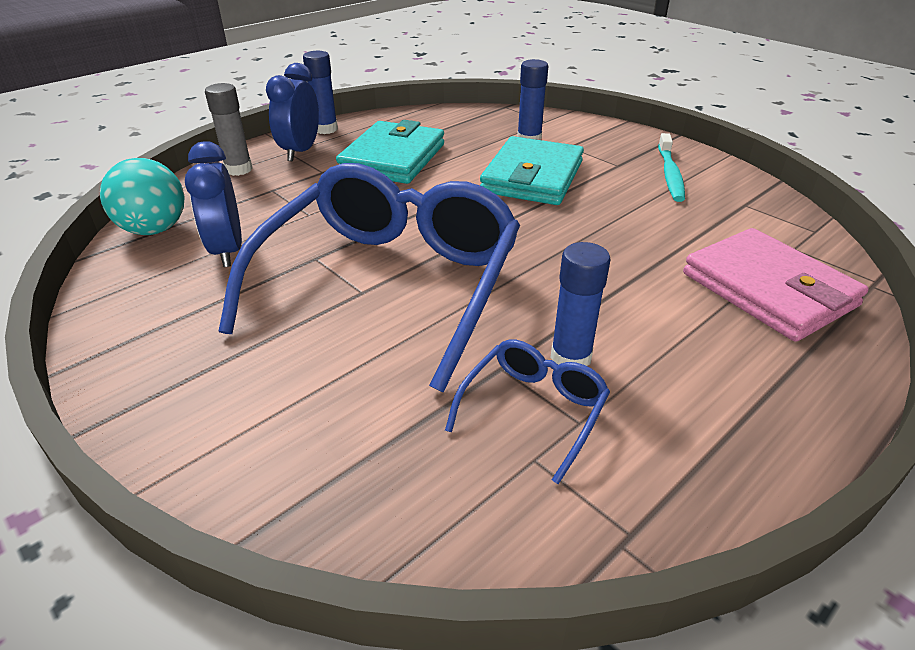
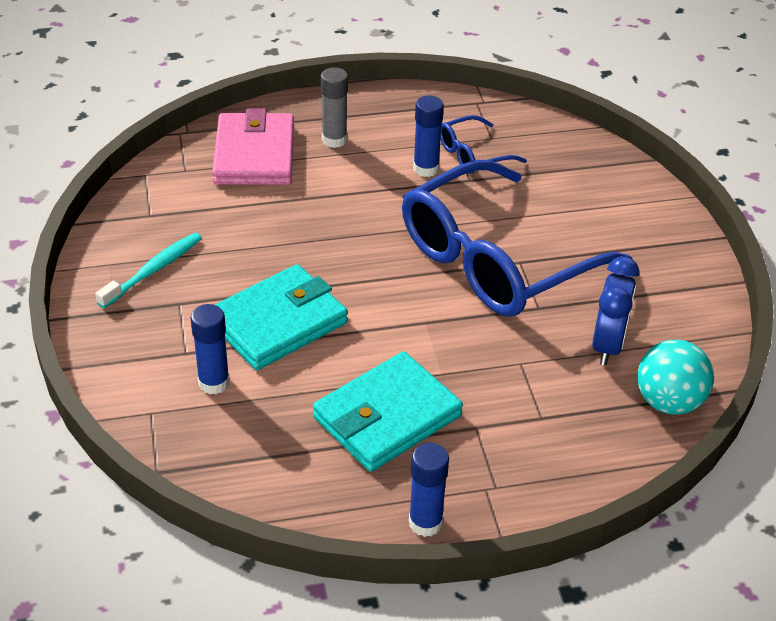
camera: 150 degrees left, 5 degrees up
grey glue stick [205,83,253,176] -> grey glue stick moved to [321,67,348,148]
blue clock [266,63,319,161] -> none

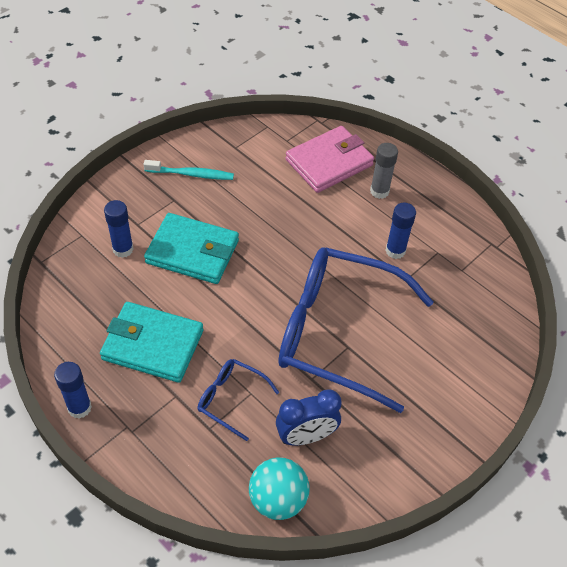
camera: 55 degrees right, 10 degrees up
blue glasses [440,115,527,174] -> blue glasses moved to [197,359,279,441]

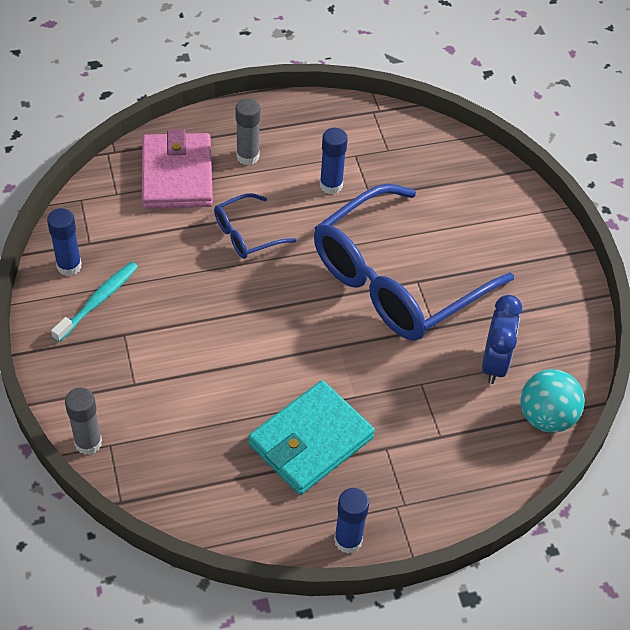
camera: 60 degrees left, 0 degrees up
blue glue stick [104,200,134,258] -> blue glue stick moved to [47,208,82,276]
turquoise wallet [144,213,239,284] -> none
blue glasses [197,359,279,441] -> blue glasses moved to [214,193,296,259]
none -> grey glue stick [65,388,102,455]

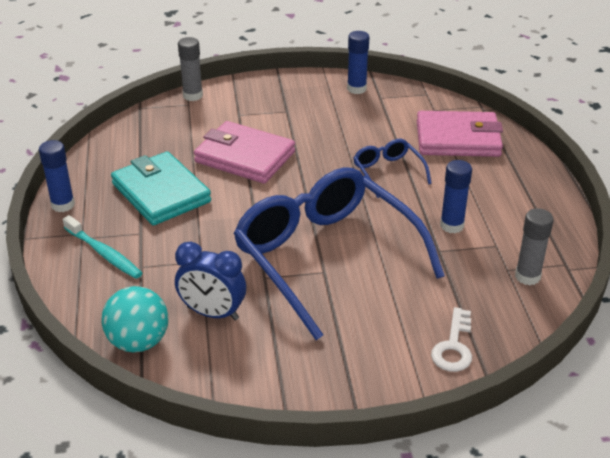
camera: 100 degrees right, 15 degrees down
turquoise toothbrush [51,262,138,342] -> turquoise toothbrush moved to [63,215,142,279]
grey glue stick [236,98,260,165] -> grey glue stick moved to [515,208,554,285]
none -> pink wallet [194,121,295,184]
none -> white key [431,307,472,372]

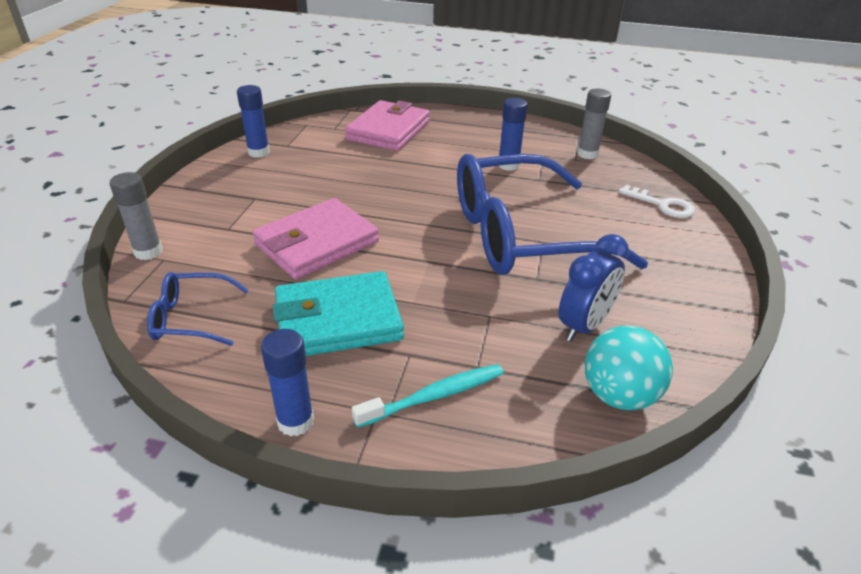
camera: 70 degrees left, 0 degrees up
blue glasses [353,139,432,198] -> blue glasses moved to [147,272,249,346]

